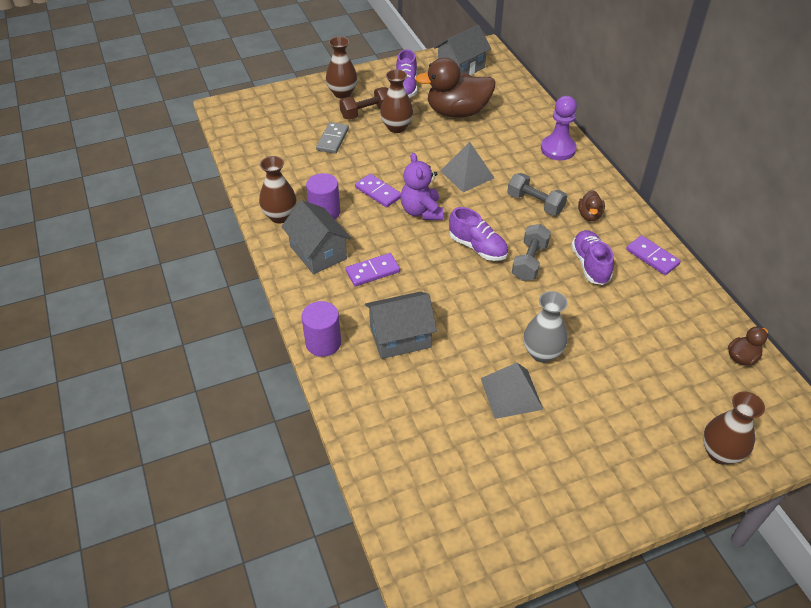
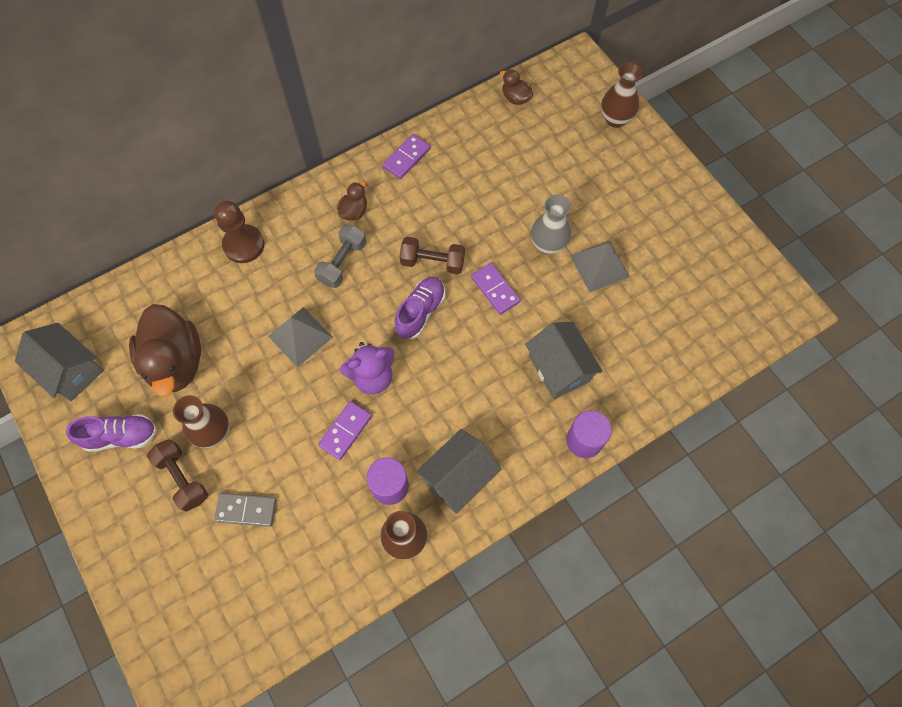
camera: 100 degrees left, 20 degrees up
brown vase [326,36,357,99] -> none
purple domino [346,253,400,286] -> purple domino moved to [471,263,520,315]
grey dumbbell [512,224,551,281] -> brown dumbbell [400,237,465,274]
purple pawn [541,96,577,160] -> brown pawn [214,201,264,263]
purple shoe [571,230,614,285] -> none
brown duck [578,190,605,221] -> brown duck turned 60 degrees counterclockwise [337,181,367,221]

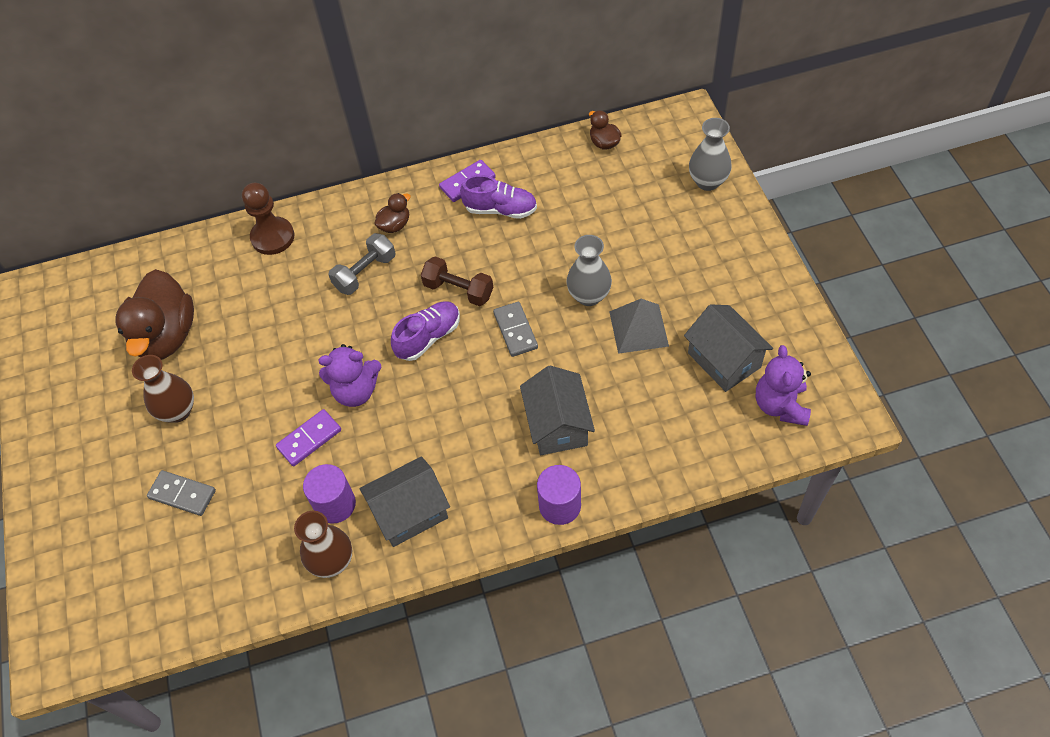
camera: 20 degrees right, 10 degrees down
grey house [15,323,104,401] -> grey house moved to [684,304,773,392]
purple shoe [66,414,157,452] -> purple shoe moved to [460,175,537,219]
brown dumbbell [147,439,208,512] -> none
grey pyramid [268,307,333,367] -> none
purple domino [471,263,520,315] -> grey domino [493,302,538,357]
brown vase [601,62,643,128] -> grey vase [689,118,732,191]
none -> purple teddy bear [756,345,811,426]

